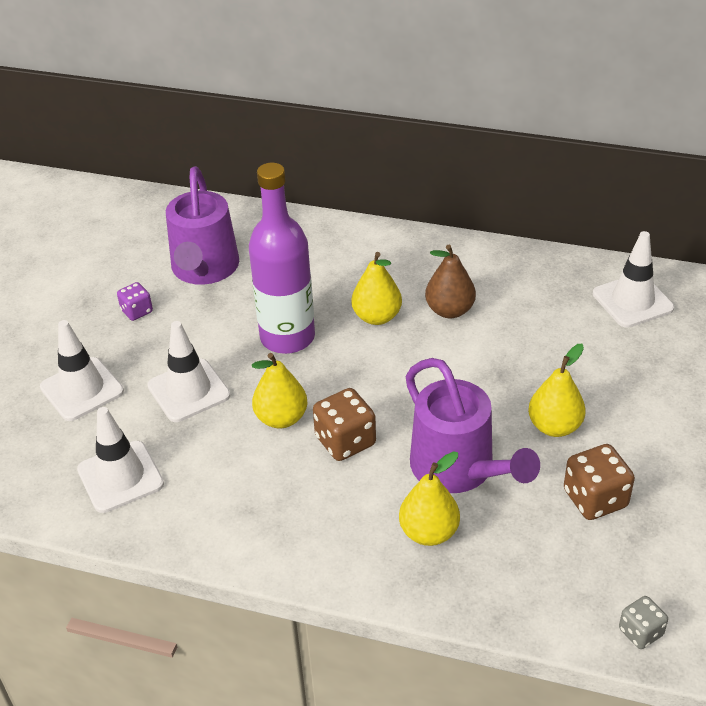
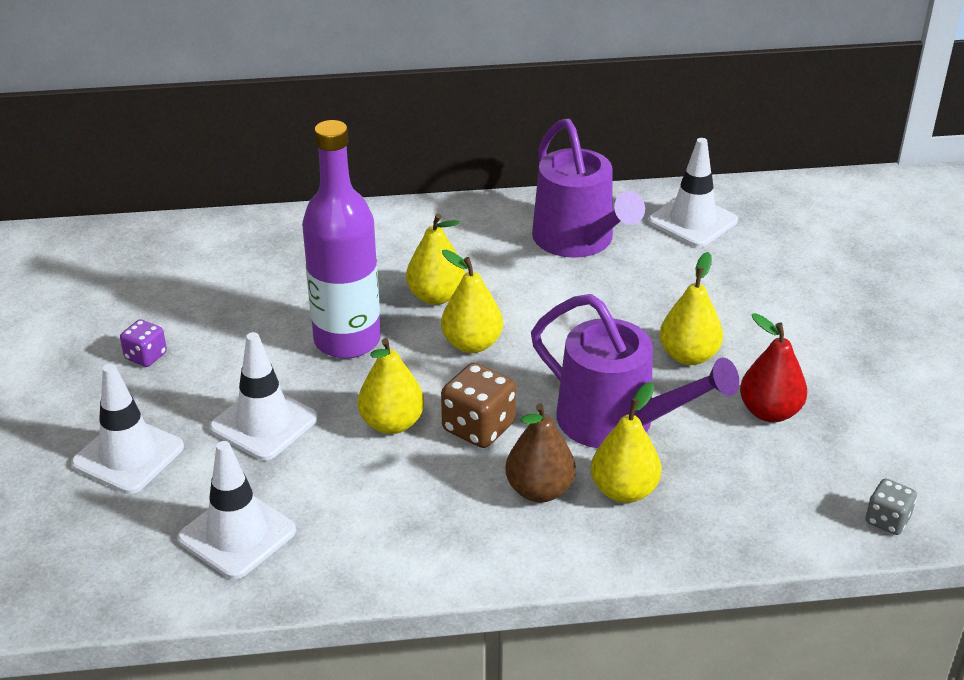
camera: 25 degrees left, 5 degrees down
purple watering can [166,166,239,285] -> purple watering can moved to [532,119,645,258]
brown pear [425,245,476,318] -> brown pear moved to [505,403,576,503]
brown dice [564,444,635,520] -> red pear [740,313,807,422]
none -> yellow pear [441,249,503,353]

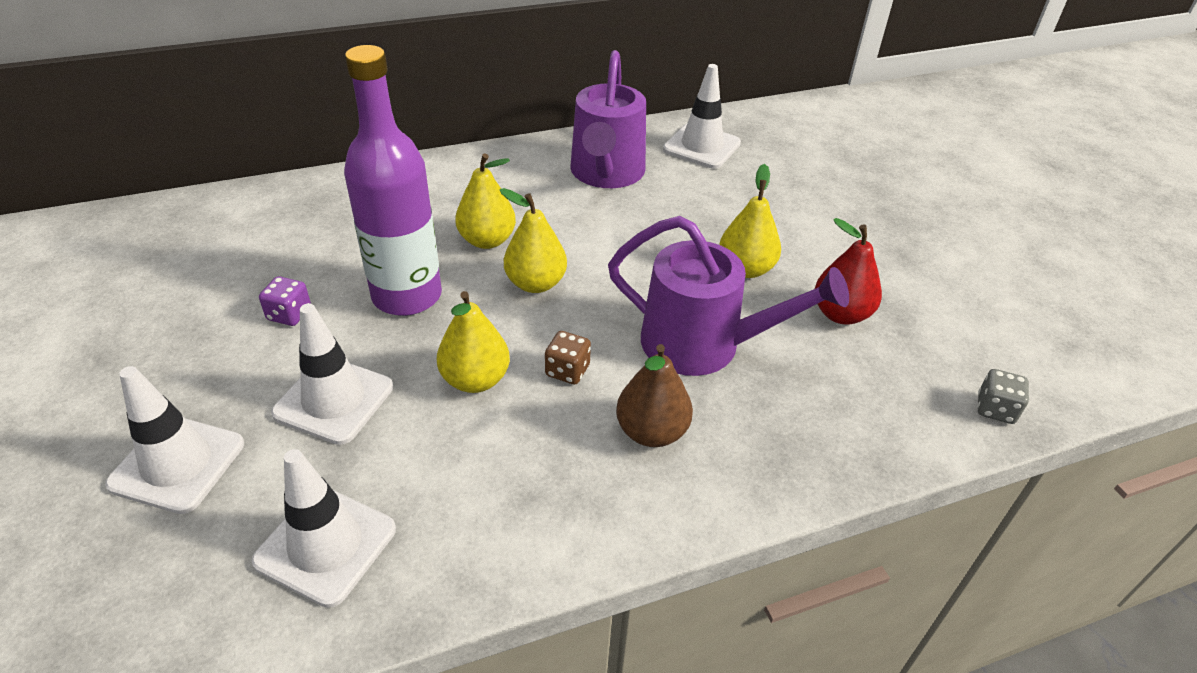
camera: 15 degrees left, 5 degrees up
purple dice [120,319,167,367] -> purple dice moved to [259,276,311,326]
brown dice [441,363,516,448] -> brown dice [545,331,591,384], size x0.61
purple watering can [532,119,645,258] -> purple watering can turned 45 degrees clockwise [570,50,646,188]
yellow pear [591,382,662,503] -> none

